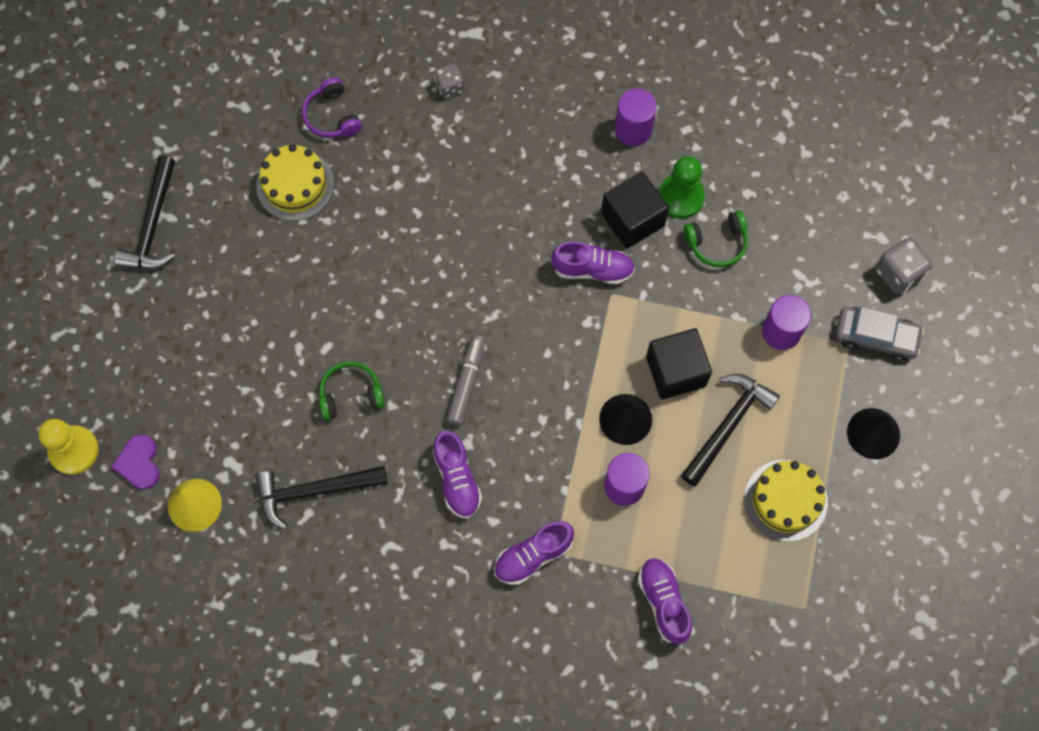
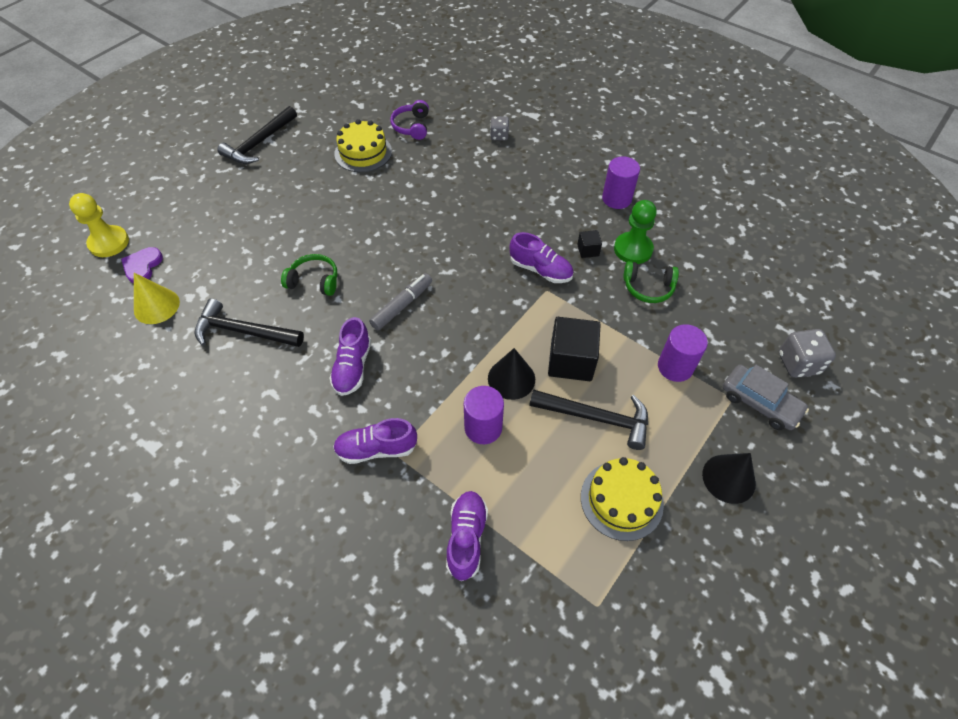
camera: 25 degrees right, 15 degrees down
black cube [601,172,669,249] -> black cube [577,230,602,258], size x0.48
black hammer [681,374,780,486] -> black hammer turned 45 degrees clockwise [529,389,648,450]

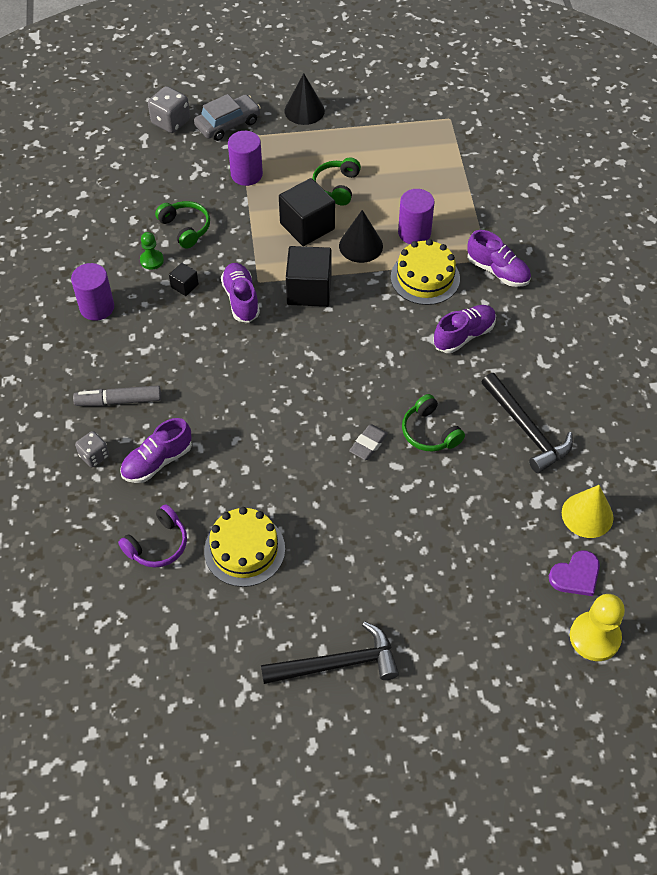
camera: 135 degrees left, 0 degrees up
grey marker [369,273,432,330] -> grey marker moved to [73,386,161,406]
purple shoe [446,491,488,581] -> purple shoe moved to [120,418,192,483]
black hammer [529,389,648,450] -> green headphones [312,157,361,206]
yellow cake [581,457,664,541] -> yellow cake moved to [391,239,460,305]
green pawn [614,200,657,264] -> green pawn [140,232,164,270], size x0.57
grey car [723,365,809,430] -> grey car turned 60 degrees clockwise [194,94,261,141]
none -> black cube [286,246,332,307]
none -> grey eraser [349,424,388,460]

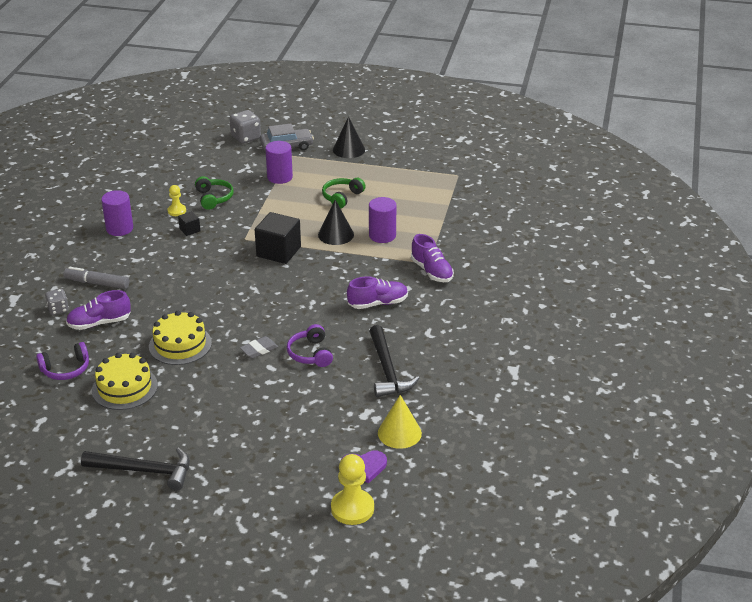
camera: 20 degrees right, 20 degrees down
green pawn [140,232,164,270] -> yellow pawn [167,185,186,216]
purple shoe [221,263,260,323] -> none
black cube [279,178,335,246] -> none
yellow cake [391,239,460,305] -> yellow cake moved to [149,311,212,365]
green headphones [402,394,465,452] -> purple headphones [287,324,333,367]

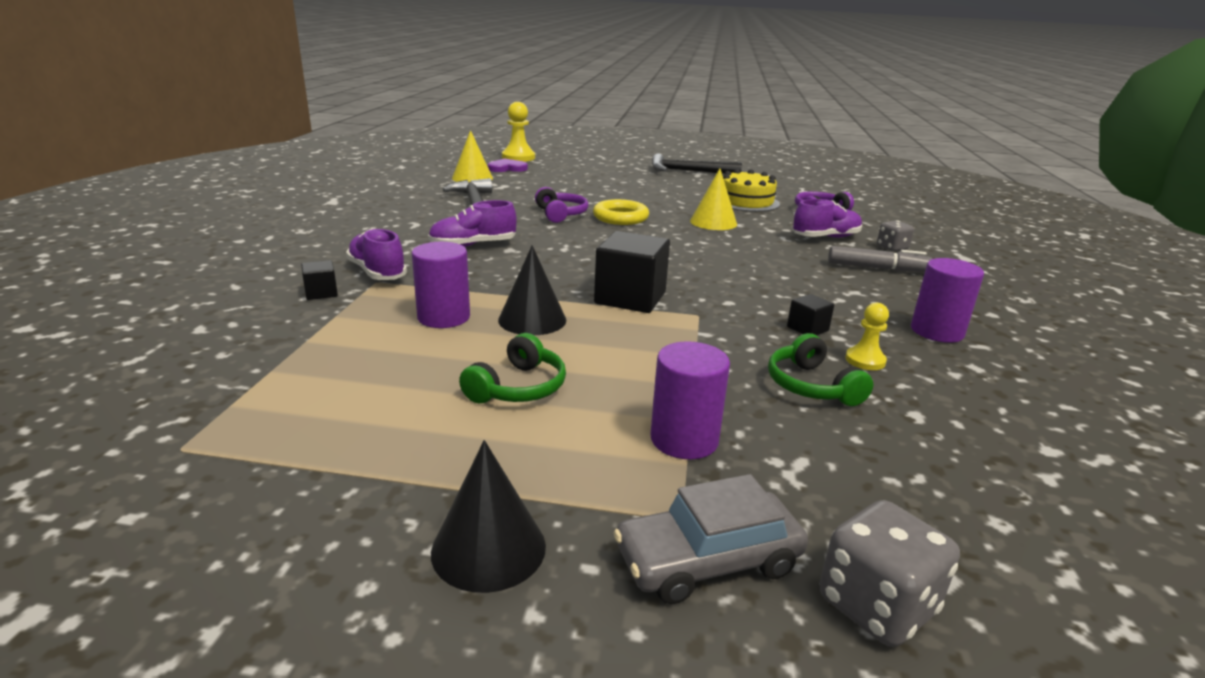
camera: 175 degrees right, 10 degrees down
yellow cake [149,311,212,365] -> yellow cone [690,168,737,230]
grey eraser [240,336,278,358] -> yellow ring [593,199,649,225]
none -> black cube [301,260,338,300]

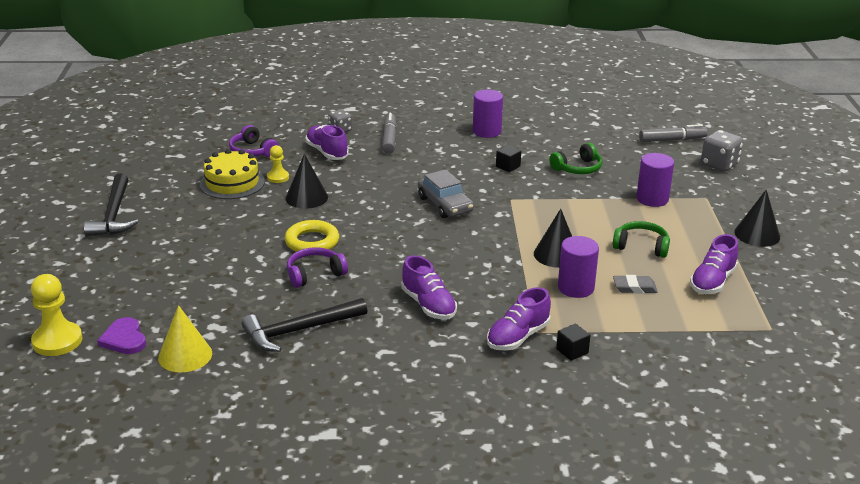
camera: 100 degrees left, 5 degrees up
black cube [594,231,670,313] -> none
grey car [613,474,808,604] -> grey car moved to [418,169,474,218]
yellow cone [690,168,737,230] -> black cone [285,154,328,209]
yellow pawn [845,303,889,370] -> yellow pawn moved to [267,145,289,183]
none -> grey eraser [613,275,658,294]
none -> grey marker [639,124,708,142]
none -> purple shoe [690,234,738,294]

